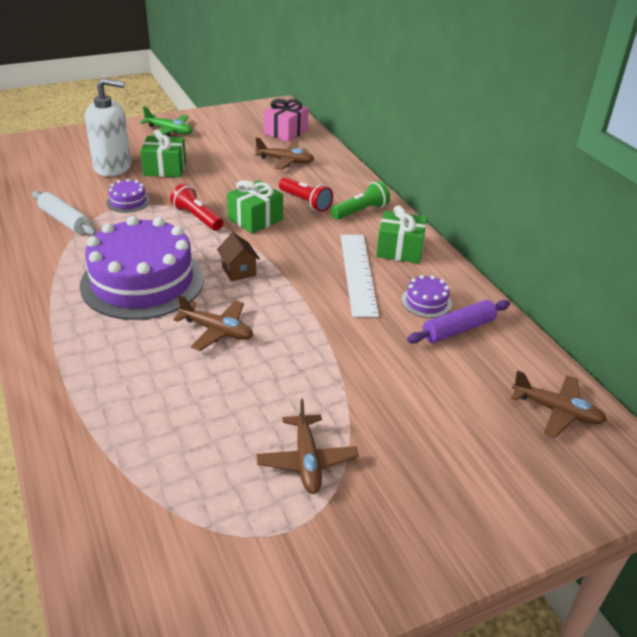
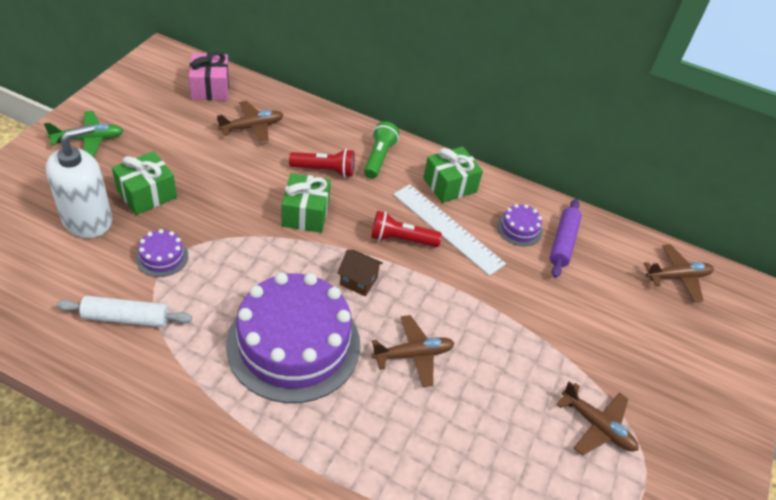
camera: 45 degrees left, 10 degrees up
red flashlight [170,184,223,231] -> red flashlight moved to [371,211,442,247]

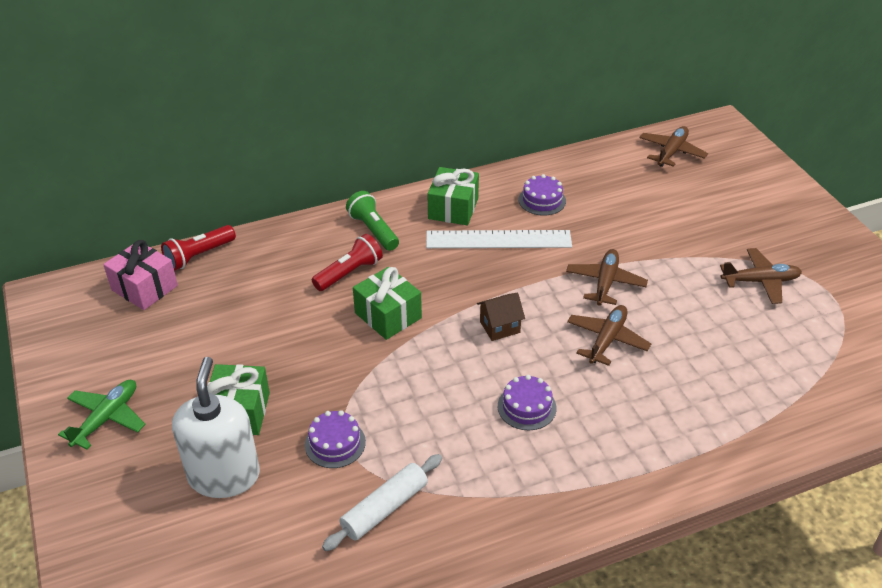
camera: 40 degrees left, 5 degrees down
brown plane [217,101,283,144] -> brown plane moved to [566,249,648,306]
purple cake [226,272,360,403] -> purple cake [498,375,556,430], size x0.41
red flashlight [371,211,442,247] -> red flashlight moved to [161,225,236,271]
purple rolling pin [550,199,582,278] -> none

